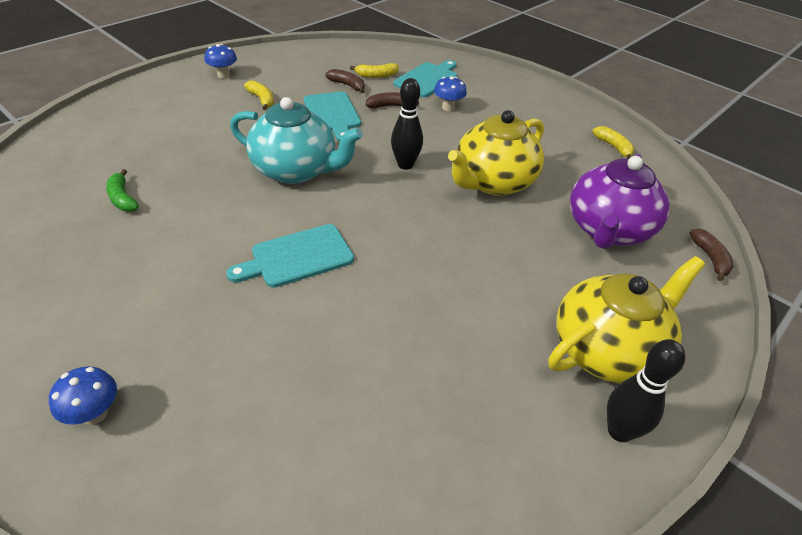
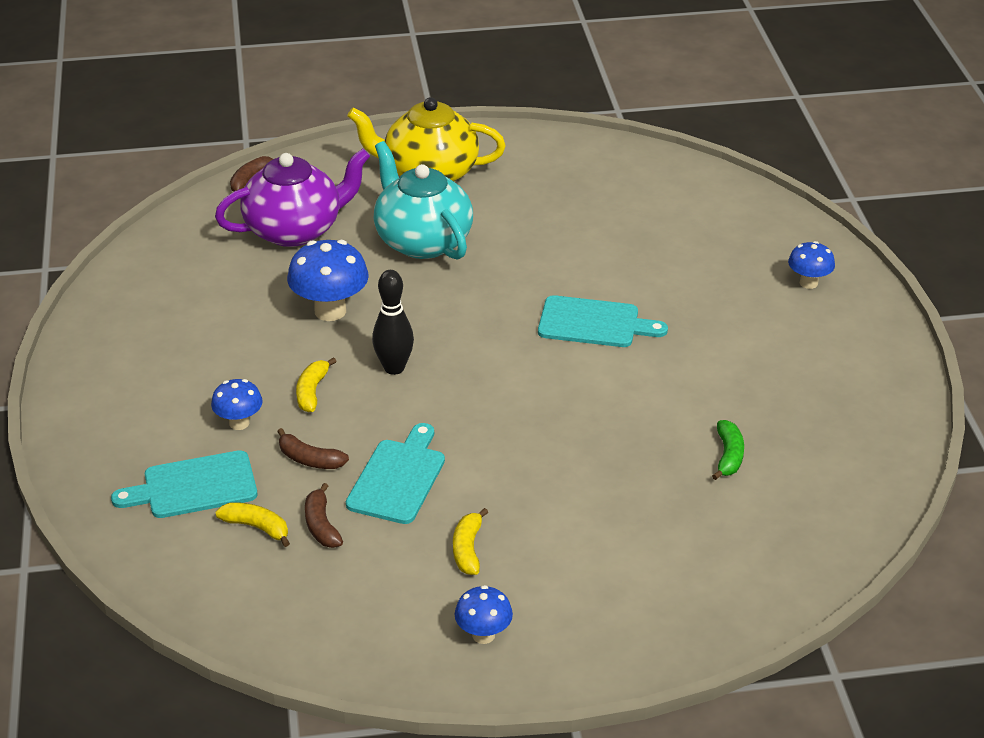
camera: 140 degrees left, 5 degrees down
turquoise teapot [230,97,363,184] -> turquoise teapot moved to [373,141,473,260]
yellow teapot [448,110,544,196] -> blue mushroom [287,240,369,321]
yellow banana [592,126,634,159] -> yellow banana moved to [296,357,337,412]
black bowling pin [606,339,685,442] -> none

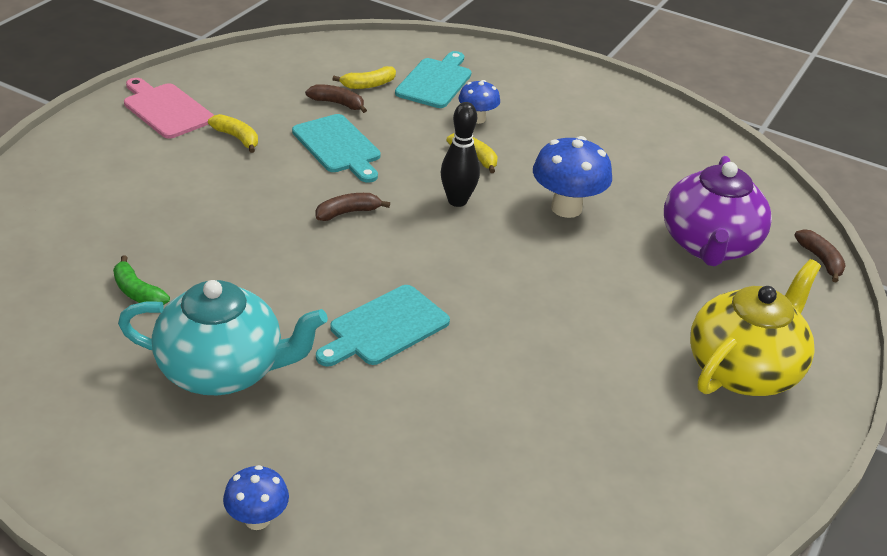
camera: 125 degrees right, 0 degrees up
brown banana [277,428,349,469] -> brown banana moved to [315,193,390,221]
turquoise teapot [373,141,473,260] -> turquoise teapot moved to [118,280,328,395]
blue mushroom [455,585,513,644] -> pink cutting board [124,78,214,139]

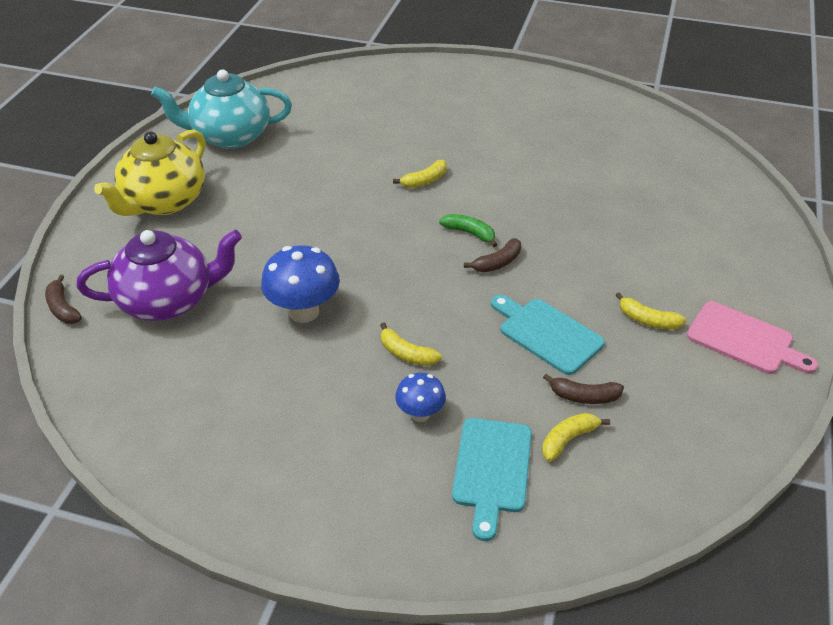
camera: 170 degrees right, 5 degrees up
green banana [113,255,170,305] -> green banana moved to [439,214,498,247]
turquoise teapot [118,280,328,395] -> turquoise teapot moved to [151,69,292,149]
blue mushroom [223,465,289,530] -> none
turquoise cutting board [316,285,450,366] -> yellow banana [393,160,447,188]
black bowling pin [441,102,480,207] -> none
purple teapot [664,156,772,267] -> purple teapot turned 75 degrees clockwise [77,230,242,321]

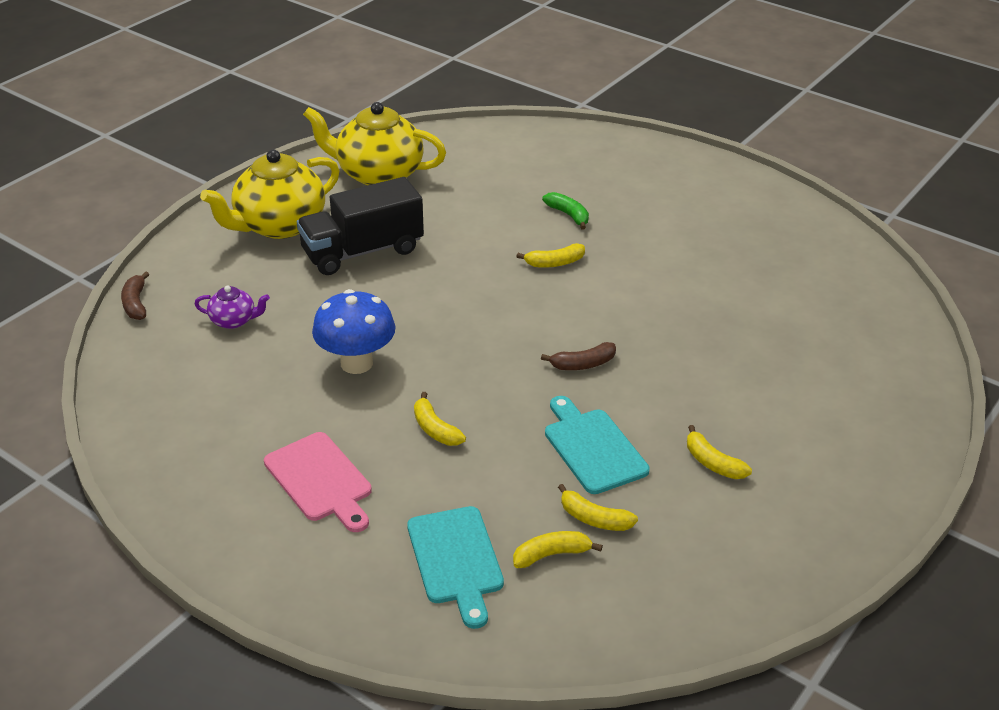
camera: 20 degrees right, 5 degrees down
purple teapot [77,230,242,321] -> purple teapot [194,286,270,329], size x0.46
turquoise teapot [151,69,292,149] -> yellow teapot [303,102,446,186]
blue mushroom [395,373,446,422] -> none
green banana [439,214,498,247] -> green banana moved to [542,192,589,230]
turquoise cutting board [452,418,532,541] -> turquoise cutting board turned 45 degrees counterclockwise [407,506,504,629]
brown banana [543,374,624,404] -> yellow banana [558,484,638,531]
pink cutting board [687,301,818,374] -> pink cutting board moved to [264,432,372,532]
none -> black truck [297,177,424,275]

